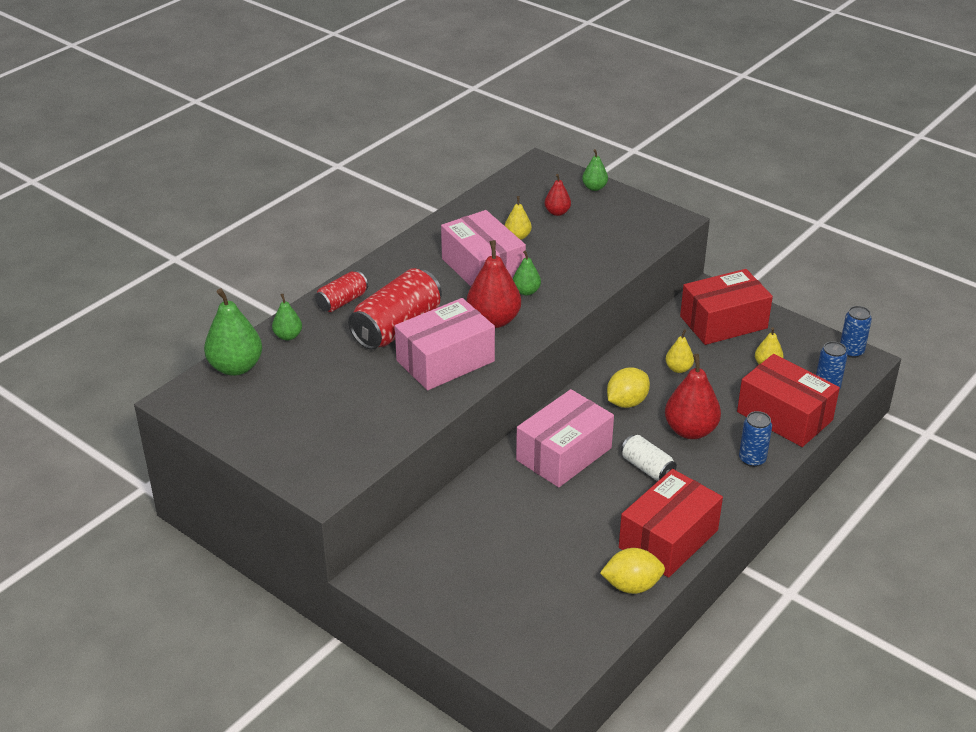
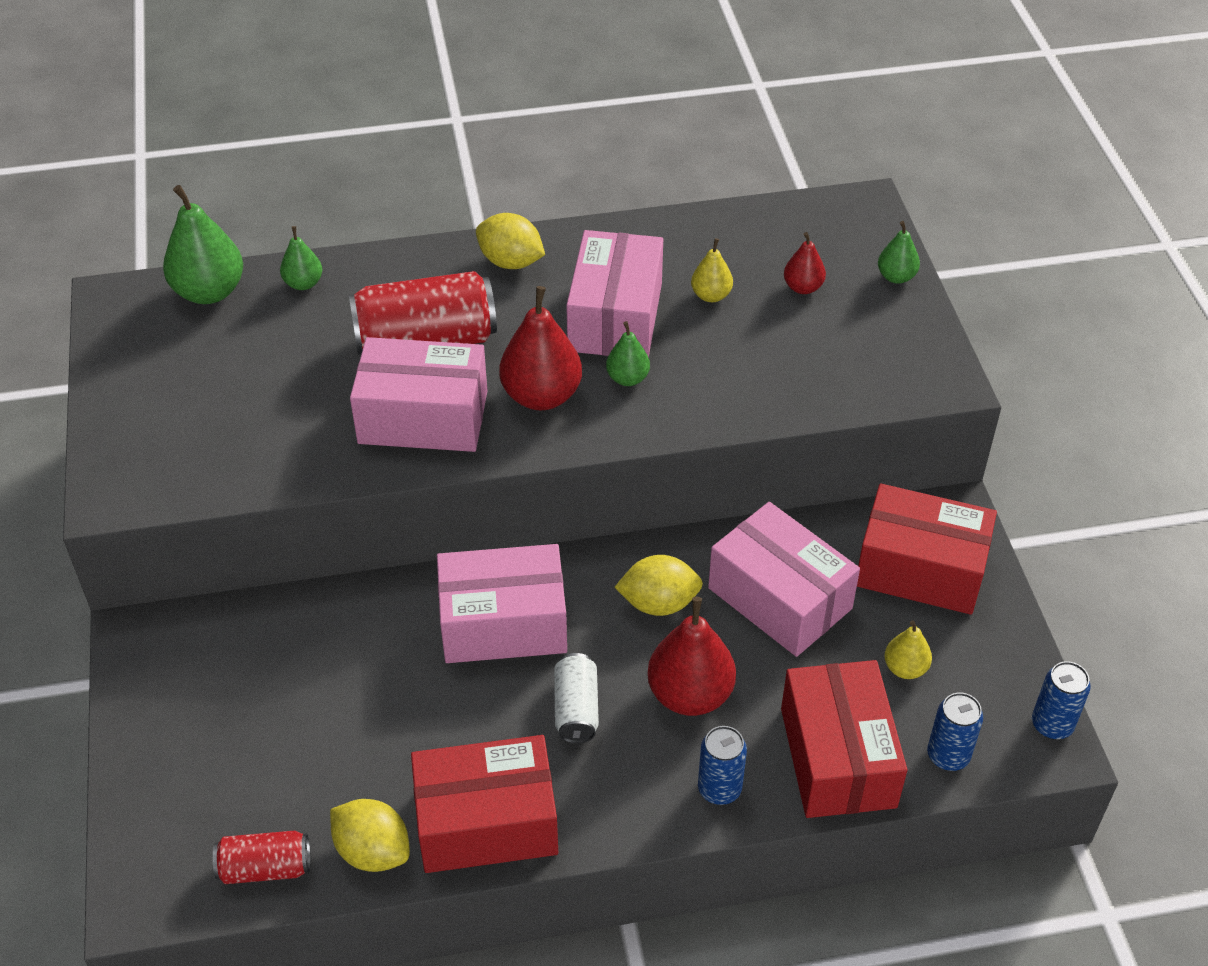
camera: 40 degrees right, 10 degrees up
red can [315,271,368,312] -> red can moved to [213,831,310,884]
yellow pear [665,329,694,373] -> pink box [708,502,860,657]
none -> yellow lemon [476,213,545,269]

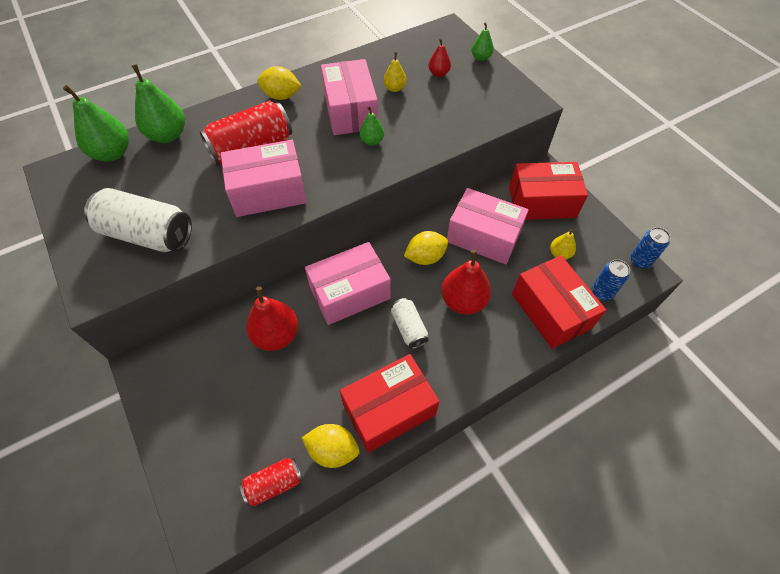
camera: 20 degrees left, 10 degrees up
green pear [280,226,322,290] -> green pear [132,64,185,143], size x1.85
red pear [499,286,582,410] -> red pear moved to [246,287,298,351]
blue can [698,726,747,805] -> none
none -> white can [84,188,192,252]

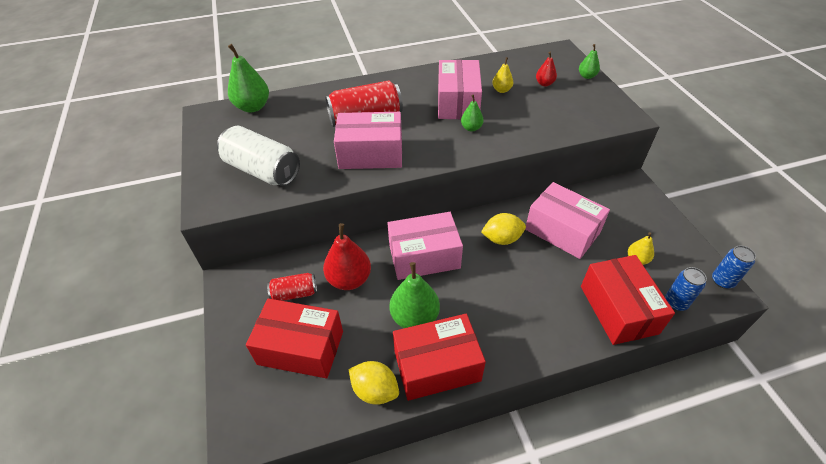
camera: 15 degrees right, 10 degrees down
green pear [132,64,185,143] -> green pear moved to [390,262,440,328]
red can [239,457,302,506] -> red can moved to [267,273,317,301]
yellow lemon [257,66,301,100] -> none
white can [391,298,429,349] -> none
red pear [441,250,491,315] -> none
red box [509,162,588,220] -> red box moved to [246,298,343,379]

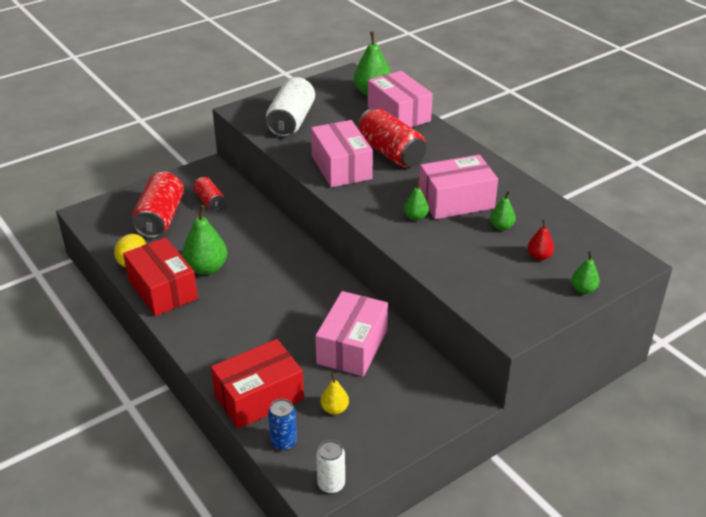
camera: 70 degrees right, 10 degrees down
red box [246,298,343,379] -> red can [132,172,184,238]
red pear [323,223,371,290] -> none
pink box [388,212,463,280] -> pink box moved to [368,71,433,127]
yellow lemon [481,213,526,245] -> none
yellow pear [492,57,513,93] -> green pear [490,191,516,230]
blue can [712,246,756,289] -> white can [316,440,345,494]

